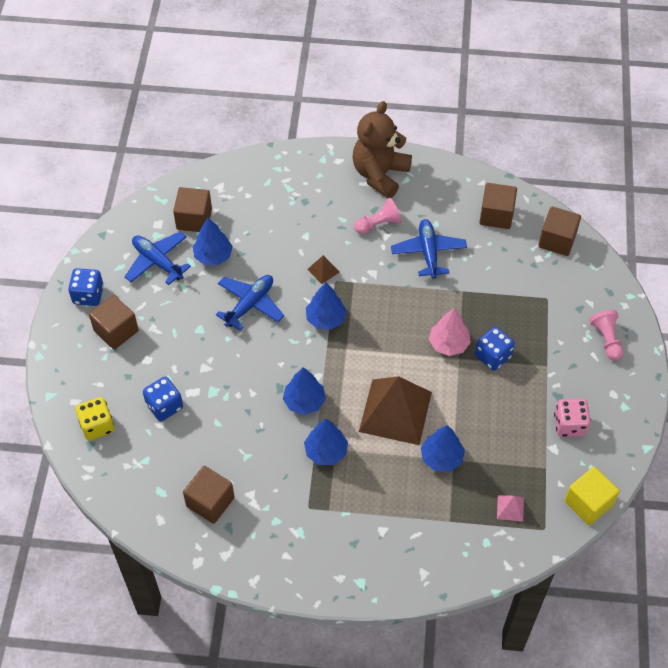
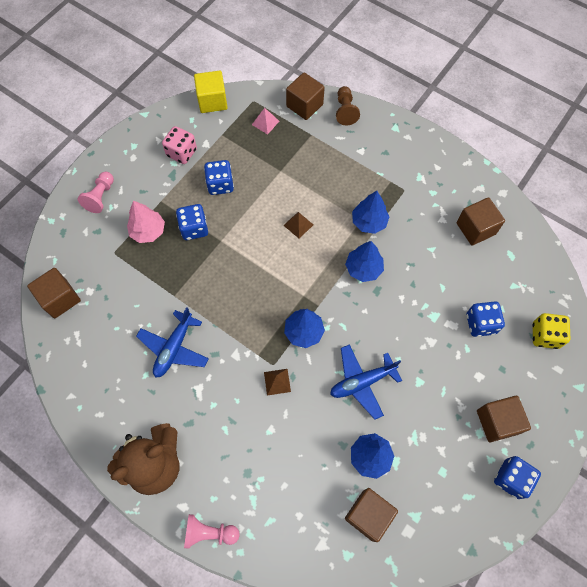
camera: 150 degrees left, 10 degrees up
blue plane [125,232,191,285] -> none
pink pawn [354,198,402,234] -> pink pawn moved to [184,514,240,549]
brown pyramid [359,376,432,445] -> brown pyramid [283,212,313,238], size x0.41
blue tree [421,425,465,472] -> none
pink tree [429,308,471,356] -> pink tree moved to [127,201,165,243]
brown cube [479,183,517,229] -> brown cube moved to [286,73,325,120]
none -> blue dice [204,160,234,195]
none -> brown pawn [336,86,360,125]

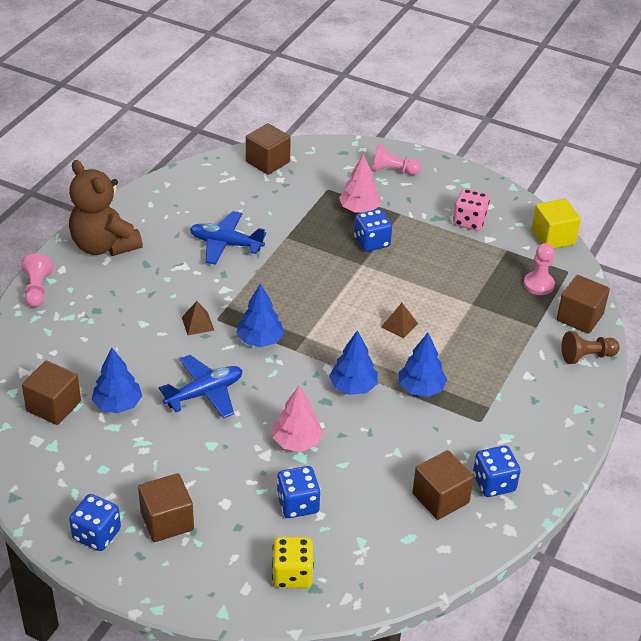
camera: 80 degrees right, 25 degrees down
blue dice [204,160,234,195] -> blue dice moved to [473,445,521,497]
pink pyramid [252,108,279,134] -> pink pawn [524,243,555,295]
blue plane [330,344,402,420] -> blue plane turned 90 degrees clockwise [159,355,242,419]
none -> pink tree [273,386,323,452]

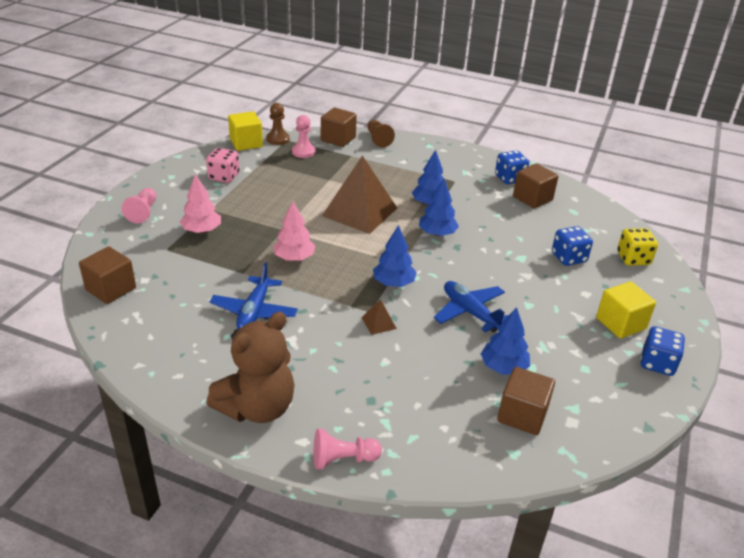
camera: 95 degrees left, 5 degrees down
brown cube [138,473,194,542] -> yellow cube [596,281,656,339]
pink tree [273,386,323,452] -> pink tree moved to [273,201,315,261]
blue dice [354,209,392,252] -> none
brown pyramid [381,303,418,339] -> brown pyramid [322,156,397,234], size x2.46
none -> brown pawn [266,103,290,145]

